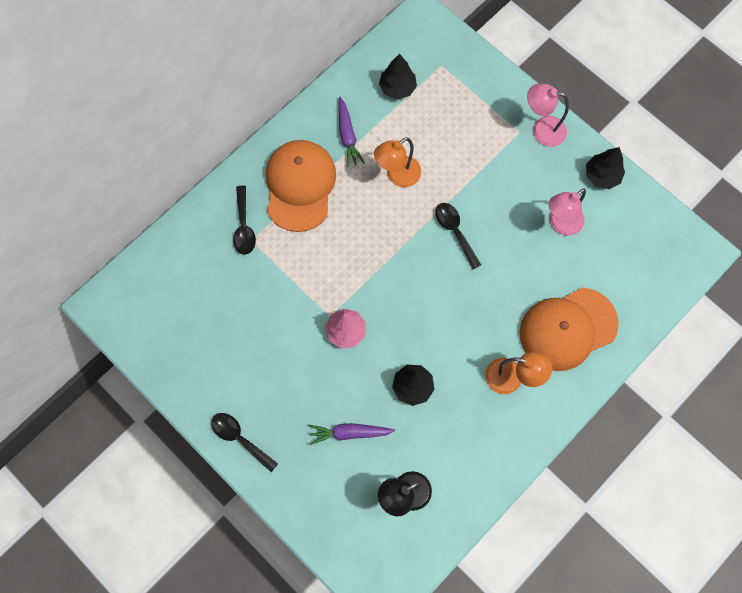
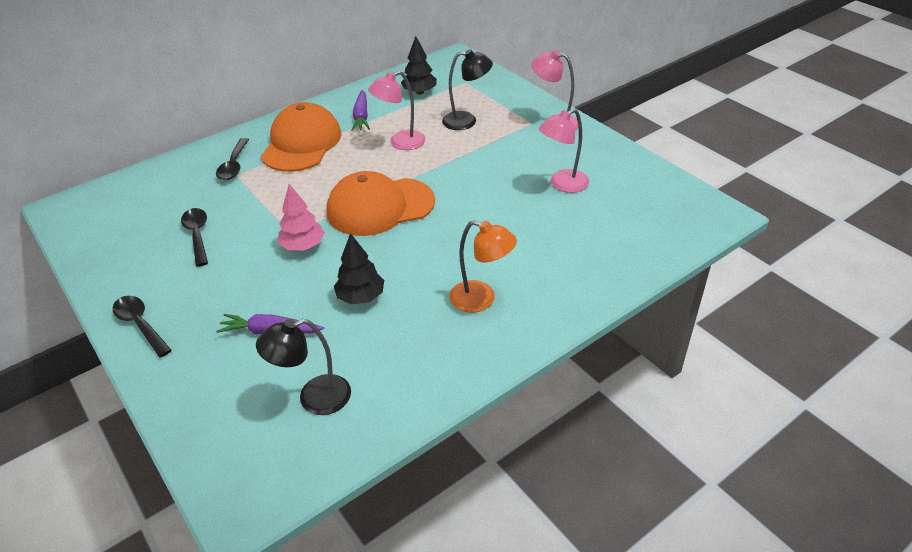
camera: 10 degrees right, 30 degrees down
orange lamp [374,137,421,187] -> pink lamp [368,71,426,150]
black spoon [435,203,481,269] -> black spoon moved to [181,208,208,267]
orange cap [520,288,619,371] -> orange cap moved to [327,171,435,236]
black tree [586,147,625,189] -> none
none -> black lamp [442,49,493,130]

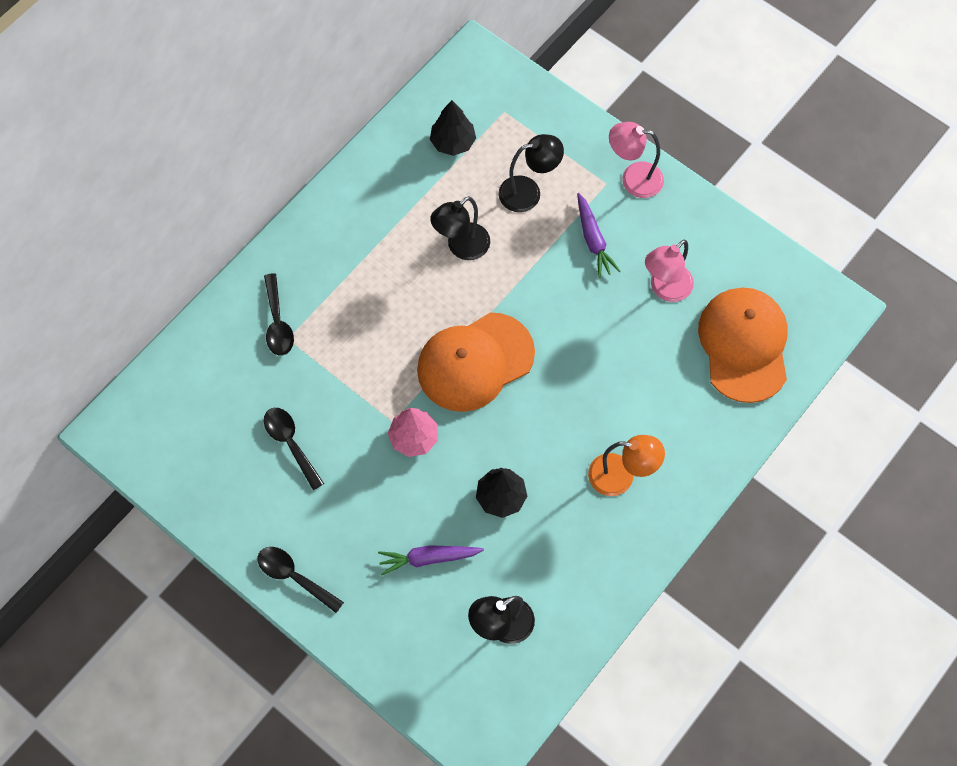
camera: 15 degrees left, 25 degrees up
orange cap [261,102,342,172] -> orange cap moved to [698,288,788,403]
purple carrot [351,90,370,131] -> purple carrot moved to [577,193,620,278]
pink lamp [368,71,426,150] -> black lamp [430,196,490,260]

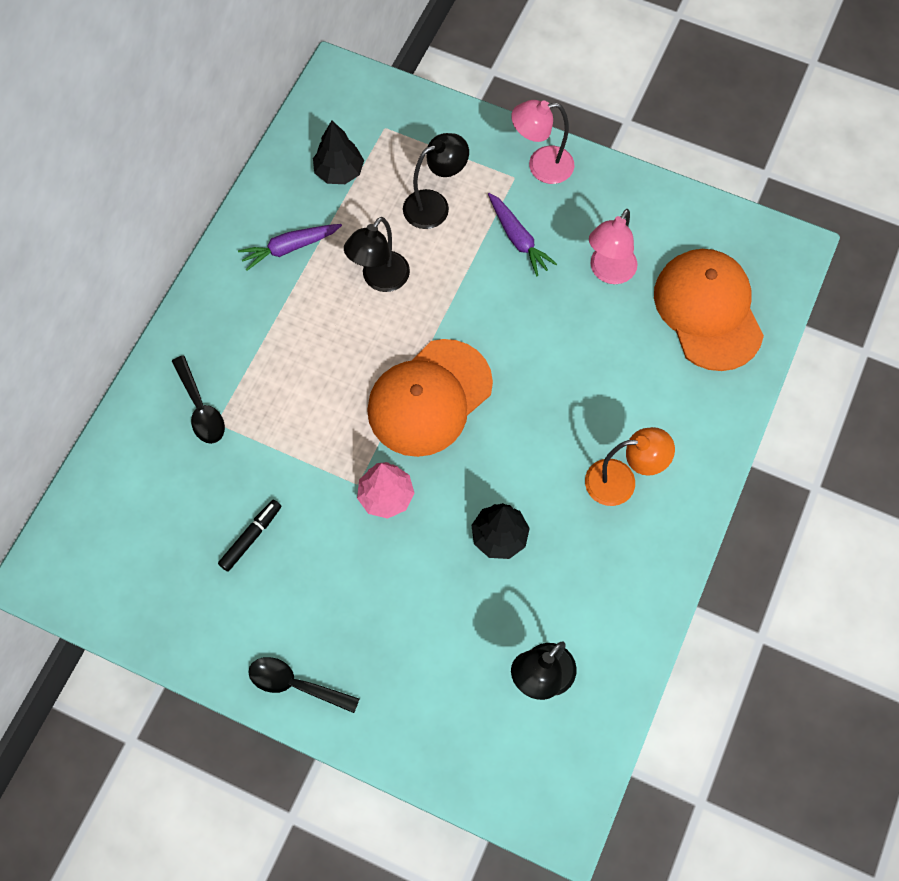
camera: 15 degrees left, 0 degrees up
black spoon [264,408,324,490] -> black marker [218,500,281,572]
purple carrot [378,545,484,576] -> purple carrot moved to [238,224,342,271]

